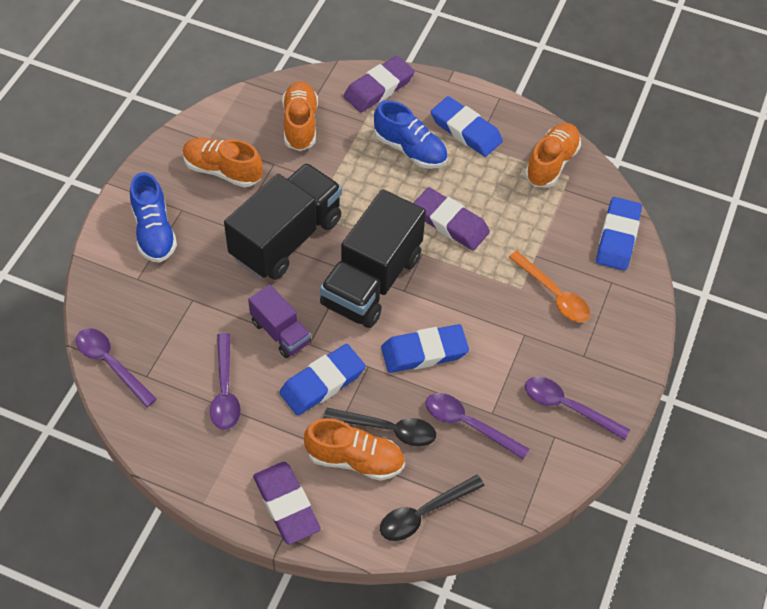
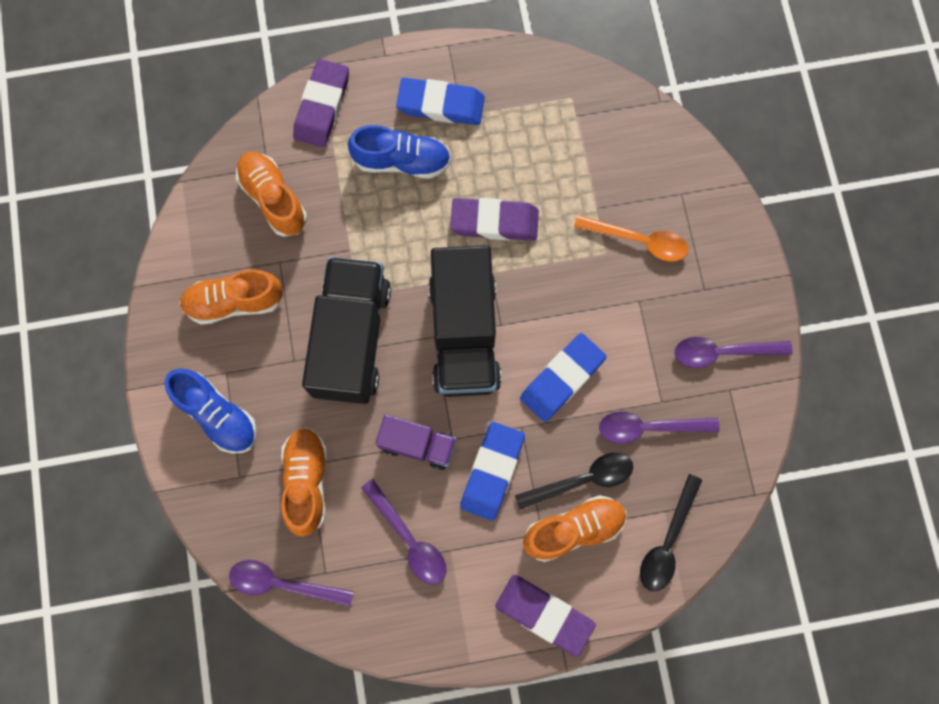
camera: 30 degrees left, 20 degrees up
orange shoe [525,123,581,188] -> orange shoe moved to [281,427,327,537]
blue eraser [596,197,642,271] -> none

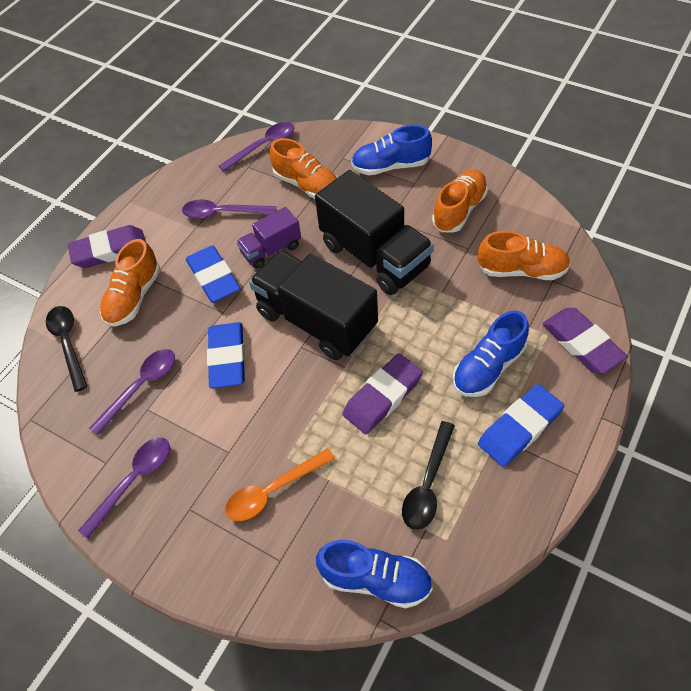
camera: 135 degrees right, 20 degrees down
black spoon [515,453,633,509] -> black spoon moved to [402,421,455,530]
none -> blue shoe [316,540,433,608]

